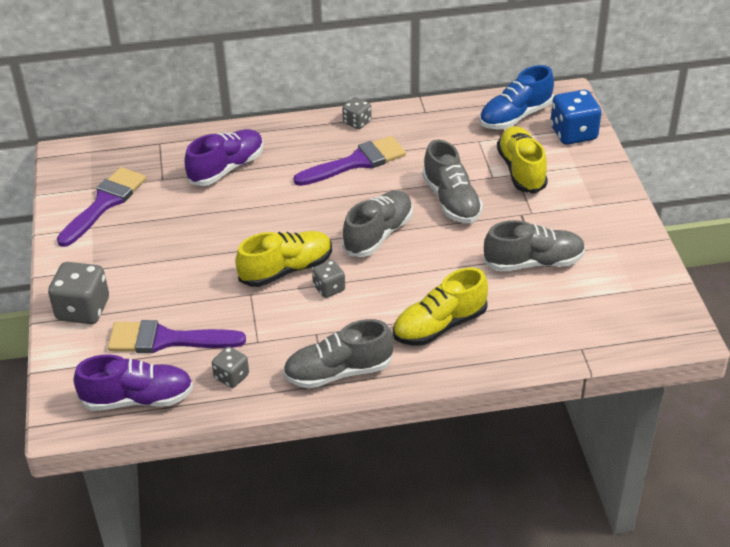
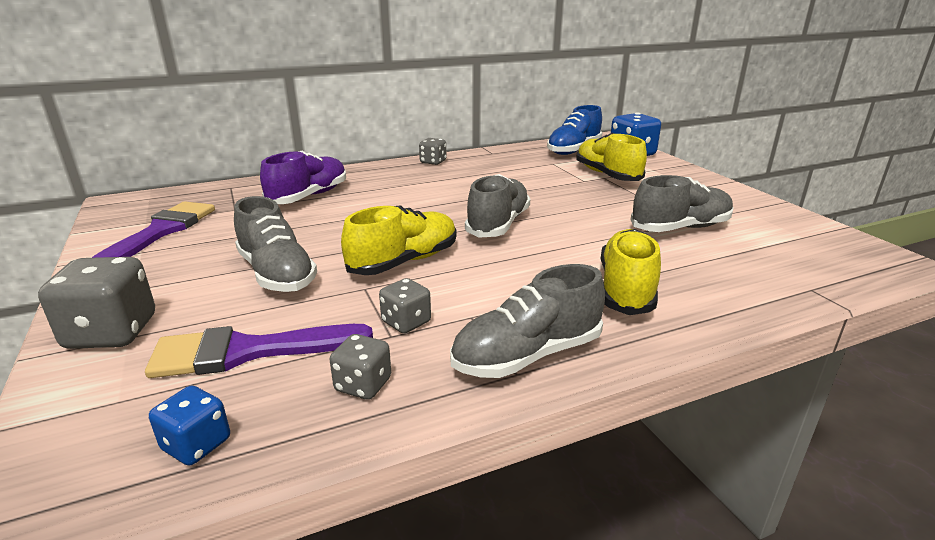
camera: 15 degrees left, 15 degrees down
purple shoe [74,354,193,411] -> blue dice [149,386,230,466]
purple brush [293,136,406,186] -> none
grey dice [312,260,345,298] -> grey dice moved to [379,278,431,333]
yellow shoe [393,268,488,346] -> yellow shoe turned 150 degrees clockwise [601,229,661,315]
grey shoe [422,140,483,223] -> grey shoe moved to [234,196,317,292]

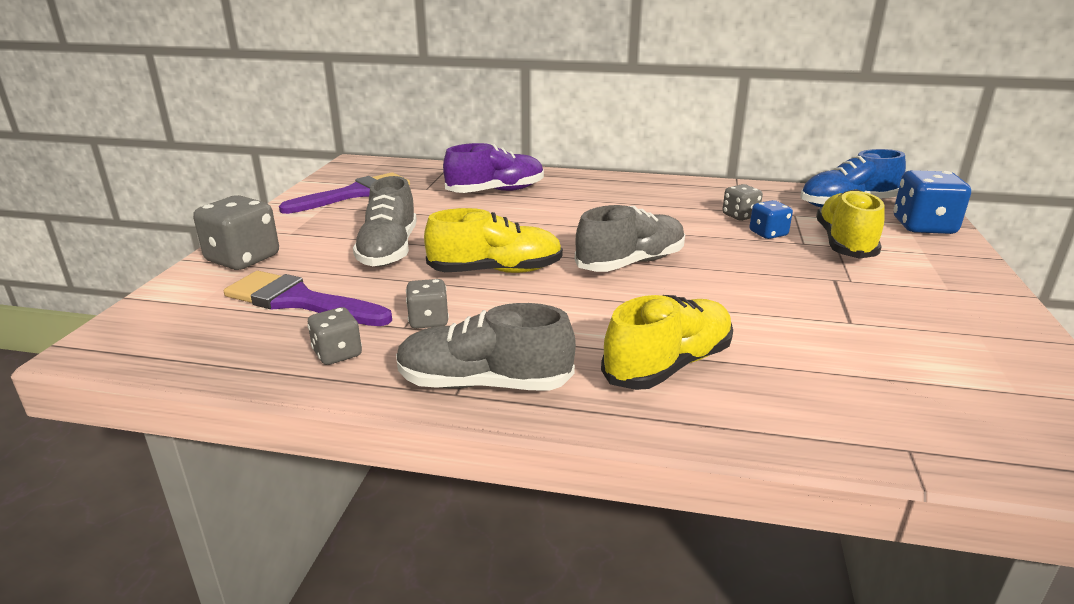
camera: 35 degrees right, 0 degrees up
blue dice [149,386,230,466] -> blue dice moved to [749,200,793,239]
grey dice [419,138,446,165] -> grey dice moved to [722,184,763,221]
grey shoe [631,175,734,232] -> none

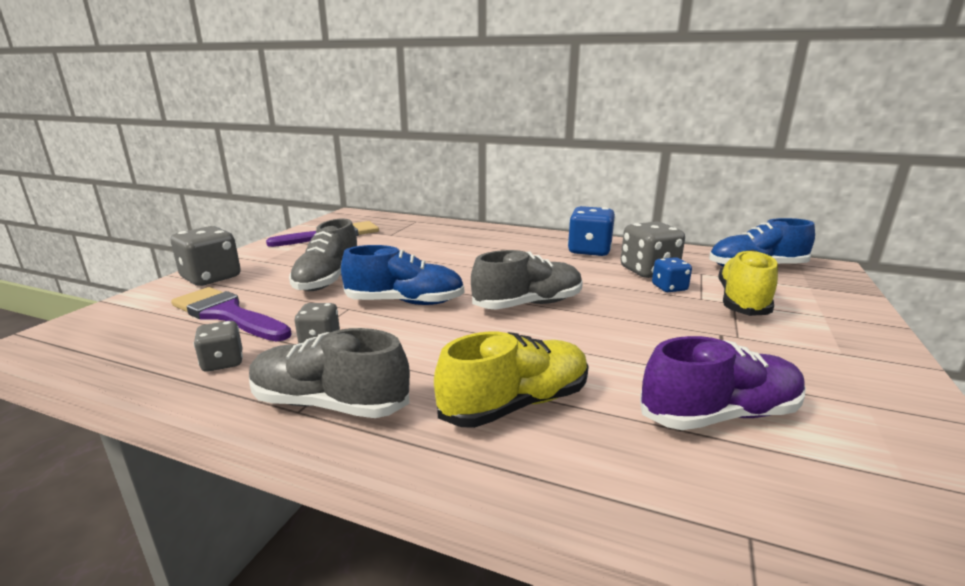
camera: 10 degrees right, 5 degrees down
yellow shoe [424,208,563,273] -> blue shoe [341,245,464,305]
purple shoe [443,143,544,193] -> purple shoe moved to [640,336,806,430]
grey dice [722,184,763,221] -> grey dice [621,221,685,278], size x1.75
blue dice [894,170,971,234] -> blue dice moved to [568,206,615,256]

